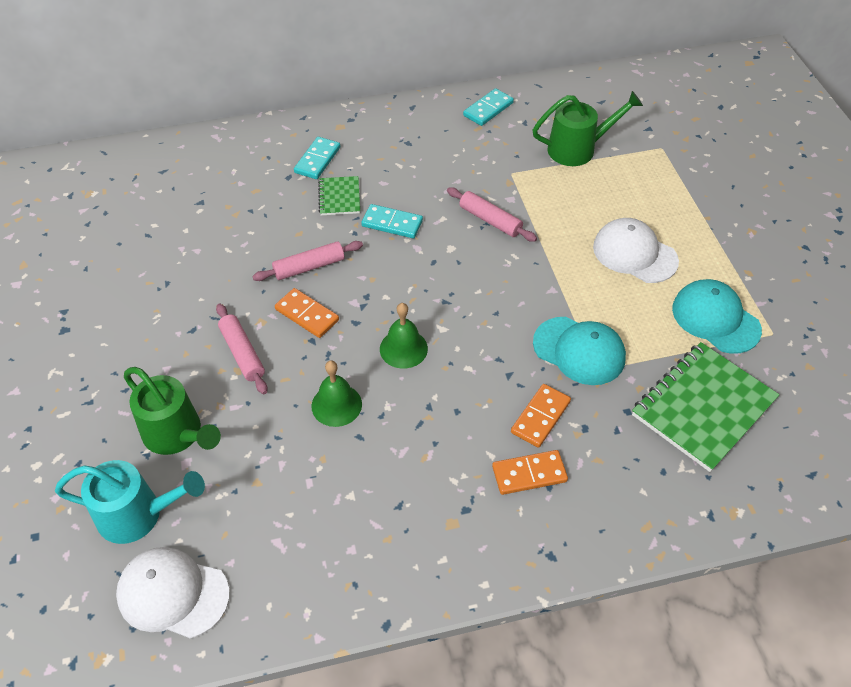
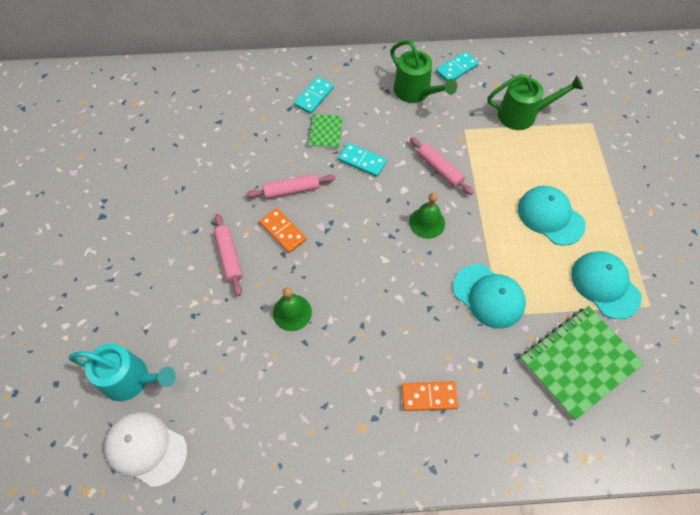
camera: 10 degrees right, 10 degrees up
green watering can [124,367,221,455] -> green watering can moved to [390,40,457,103]
green bell [380,303,428,369] -> green bell moved to [409,193,445,239]
orange domino [511,384,571,448] -> none
white cap [593,218,679,283] -> turquoise cap [518,186,586,246]

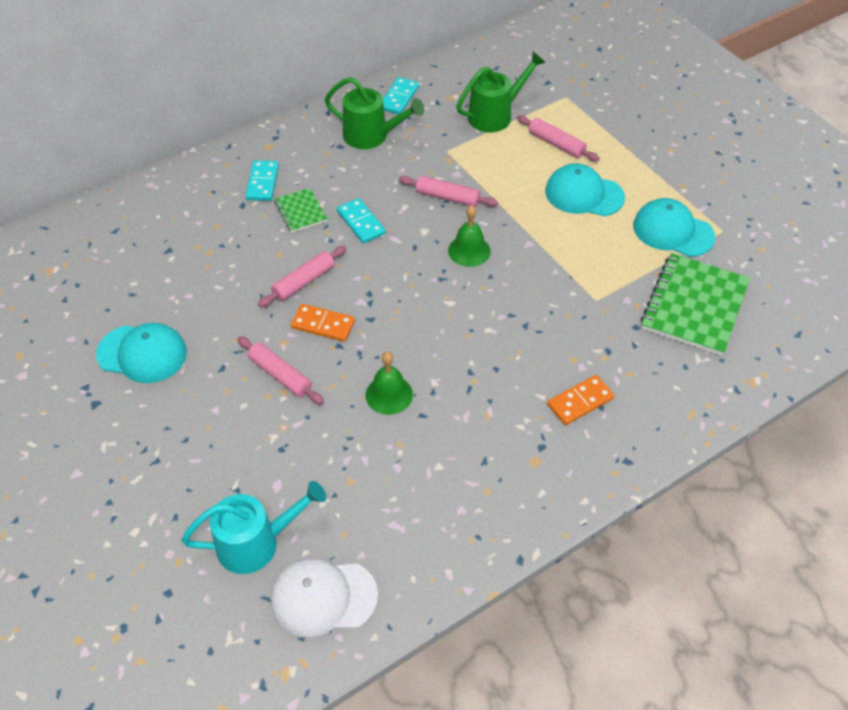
camera: 30 degrees left, 10 degrees down
turquoise domino [338,143,387,177] -> turquoise domino turned 60 degrees clockwise [337,198,386,244]
turquoise cap [453,264,526,329] -> turquoise cap moved to [96,323,187,383]
none -> pink rolling pin [517,115,600,162]

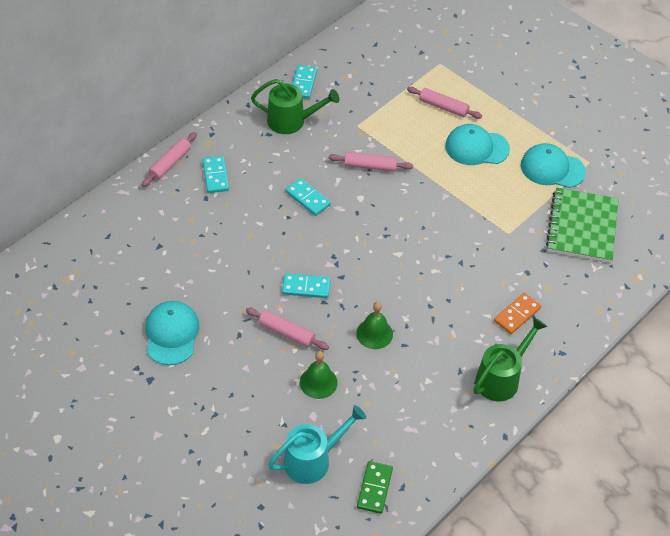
camera: 15 degrees left, 0 degrees up
turquoise cap [96,323,187,383] -> turquoise cap turned 90 degrees counterclockwise [145,301,200,365]
pink rolling pin [258,246,346,307] -> pink rolling pin moved to [142,132,197,187]
white cap [271,558,378,637] -> green domino [357,461,393,514]
green notebook [274,188,327,233] -> none
orange domino [291,304,355,342] -> turquoise domino [282,273,331,298]
green bell [448,205,490,267] -> green bell moved to [300,351,338,399]
green watering can [456,52,546,132] -> green watering can moved to [474,317,547,401]

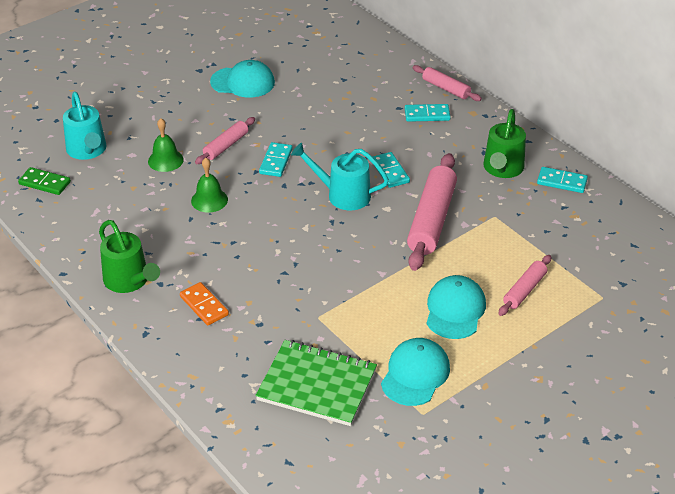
camera: 100 degrees right, 10 degrees down
turquoise domino [285,178,331,216] -> turquoise domino turned 75 degrees counterclockwise [372,152,410,188]
pink rolling pin [329,152,413,172] -> pink rolling pin [407,153,457,271], size x1.83
none -> turquoise watering can [291,143,389,210]

